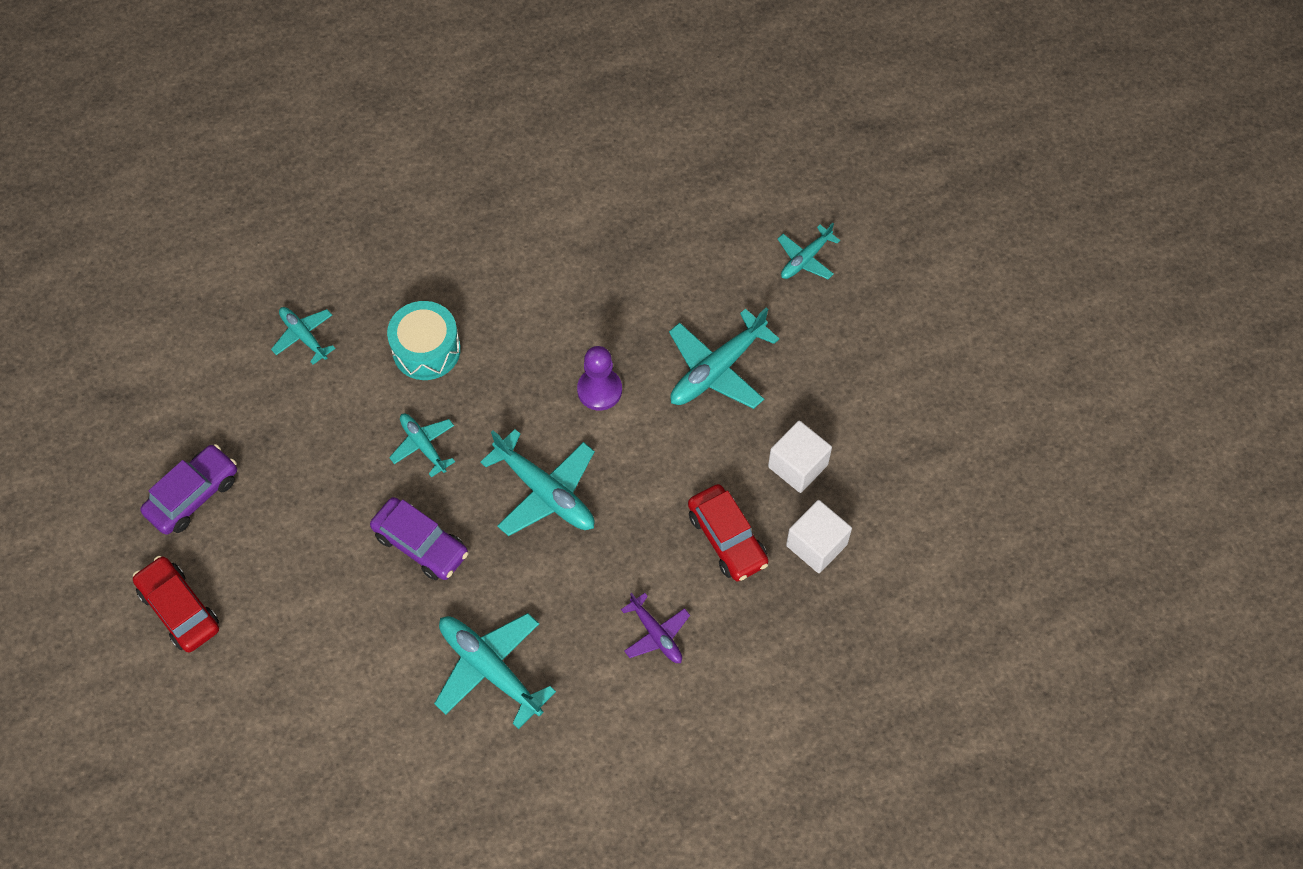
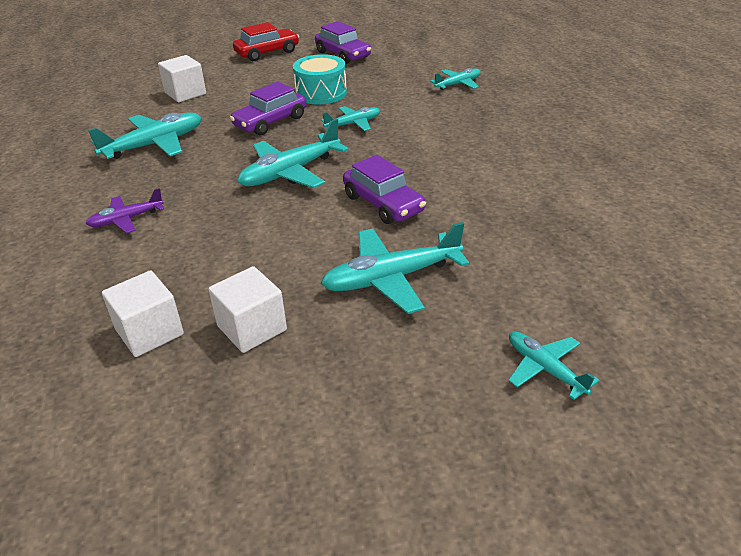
camera: 100 degrees right, 25 degrees down
turquoise drum [387,301,461,380] -> turquoise drum moved to [293,54,347,104]
purple pawn [577,346,622,410] -> purple car [343,155,426,224]
turquoise plane [669,307,780,409] -> turquoise plane turned 75 degrees counterclockwise [321,222,469,314]
red car [688,484,768,581] -> none
none -> white cube [158,55,206,102]

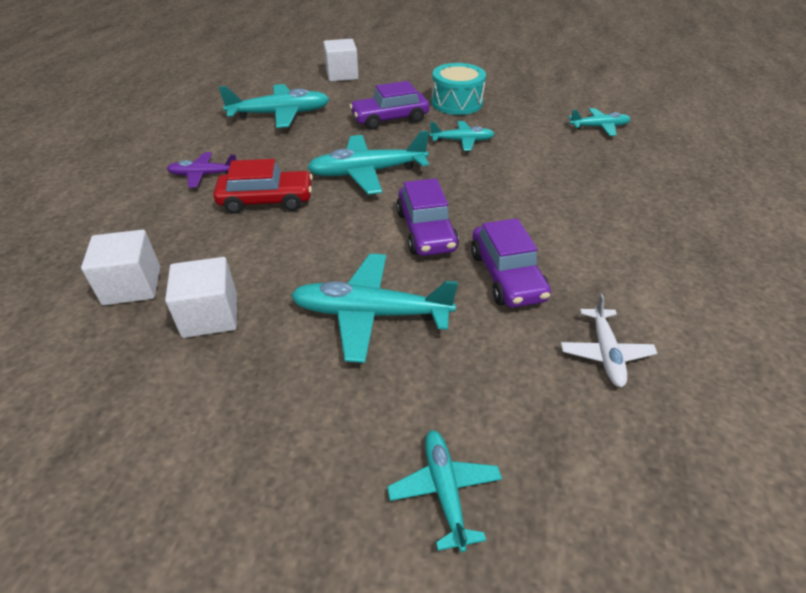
camera: 25 degrees right, 5 degrees up
red car [233,22,299,61] -> red car moved to [214,159,313,214]
purple car [315,21,371,64] -> purple car moved to [471,218,551,308]
none -> white plane [561,294,657,387]

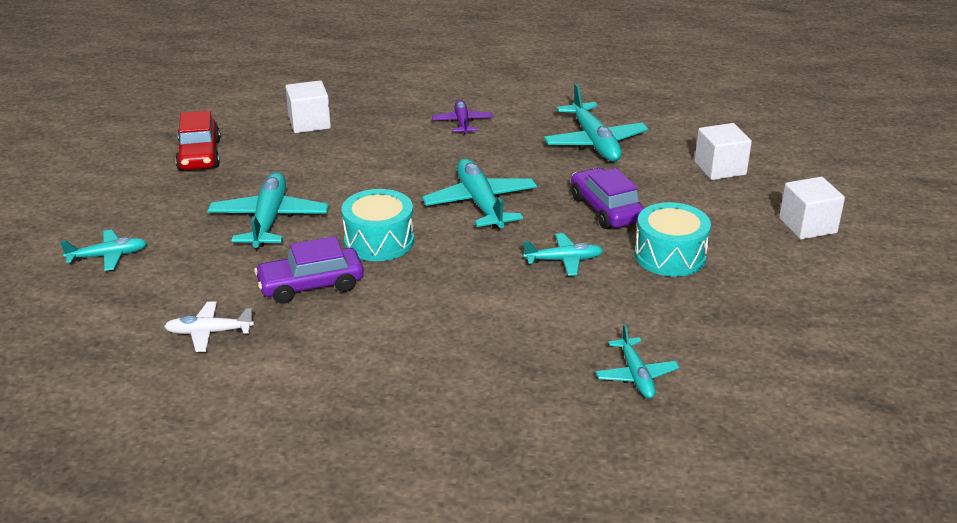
camera: 85 degrees right, 10 degrees down
white cube [165,257,237,338] -> white cube moved to [779,177,845,240]
red car [214,159,313,214] -> red car moved to [175,111,220,171]
purple car [396,178,459,256] -> turquoise drum [342,189,414,261]
turquoise plane [429,121,495,151] -> turquoise plane turned 90 degrees counterclockwise [523,233,604,276]

